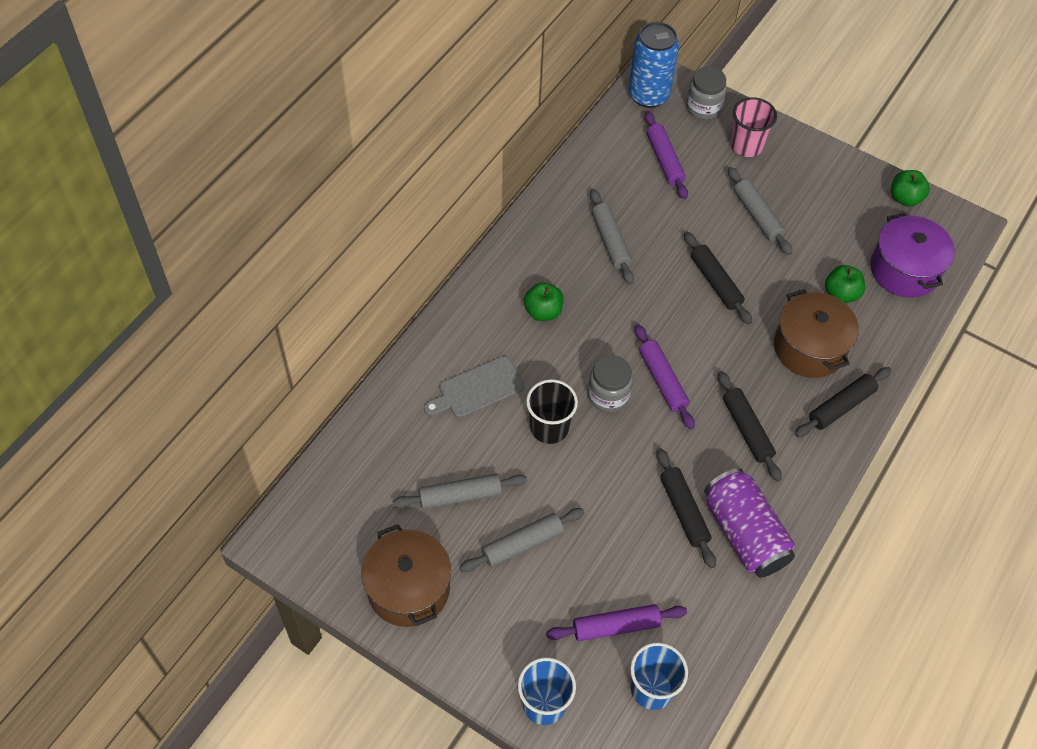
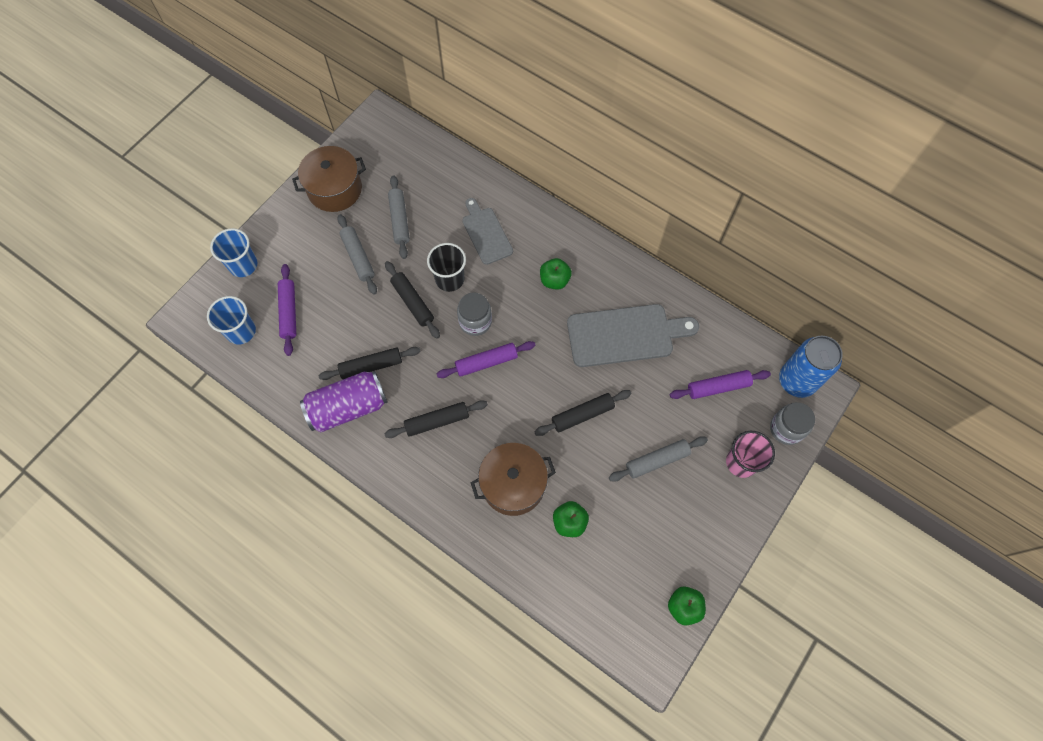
camera: 95 degrees right, 10 degrees up
grey rolling pin [590,189,634,284] -> grey cutting board [567,304,699,367]
black rolling pin [795,367,891,437] -> black rolling pin moved to [385,261,440,339]
purple pot [870,213,955,298] -> none

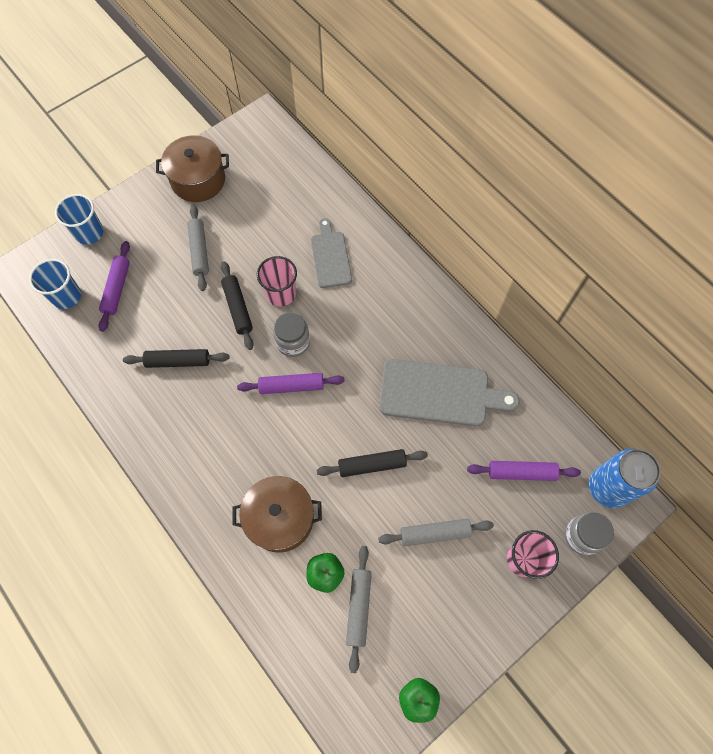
camera: 15 degrees right, 0 degrees up
purple can [300,371,388,432] -> none
black rolling pin [384,400,488,438] -> none
grey rolling pin [388,175,410,259] -> grey rolling pin moved to [346,546,372,673]
black cup [427,243,466,292] -> pink cup [257,256,297,307]
green apple [540,258,572,290] -> none

